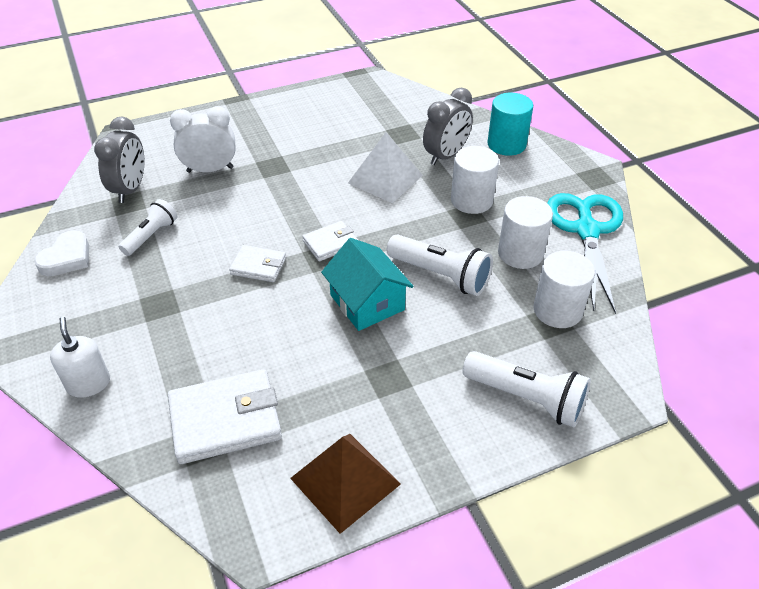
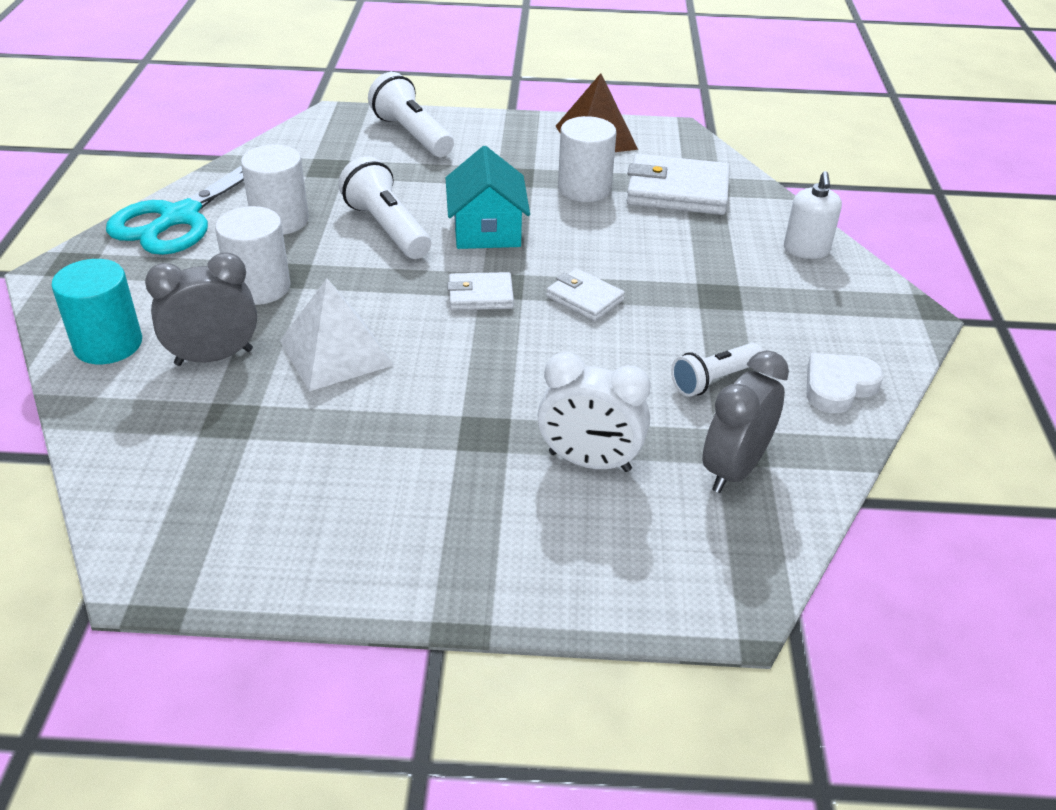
camera: 155 degrees left, 5 degrees down
white cylinder [533,251,595,328] -> white cylinder moved to [558,116,617,202]

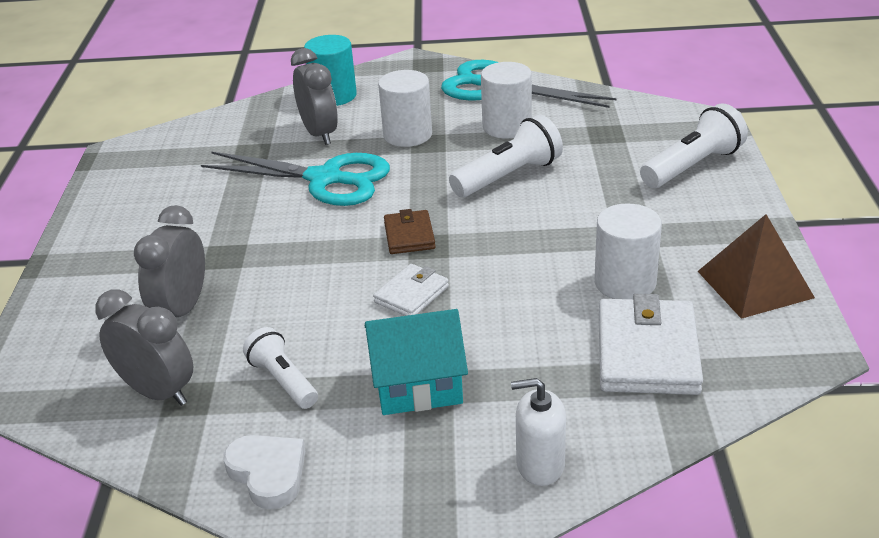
camera: 90 degrees right, 5 degrees down
white pyramid [280,279,394,391] -> turquoise scissors [201,151,390,206]
turquoise house [446,146,530,249] -> turquoise house moved to [365,309,468,415]
white wallet [447,272,514,310] -> brown wallet [384,209,436,254]
white clock [537,352,651,472] -> grey clock [134,205,205,317]

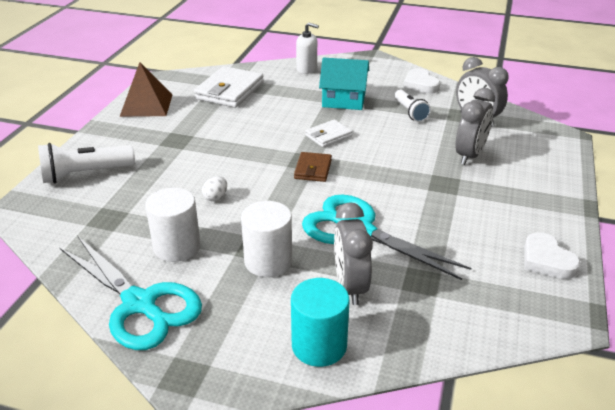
camera: 165 degrees left, 0 degrees up
white flashlight [449,115,563,197] -> white egg [202,176,227,201]
white cylinder [594,204,662,299] -> none
none -> white heart [524,232,581,279]

